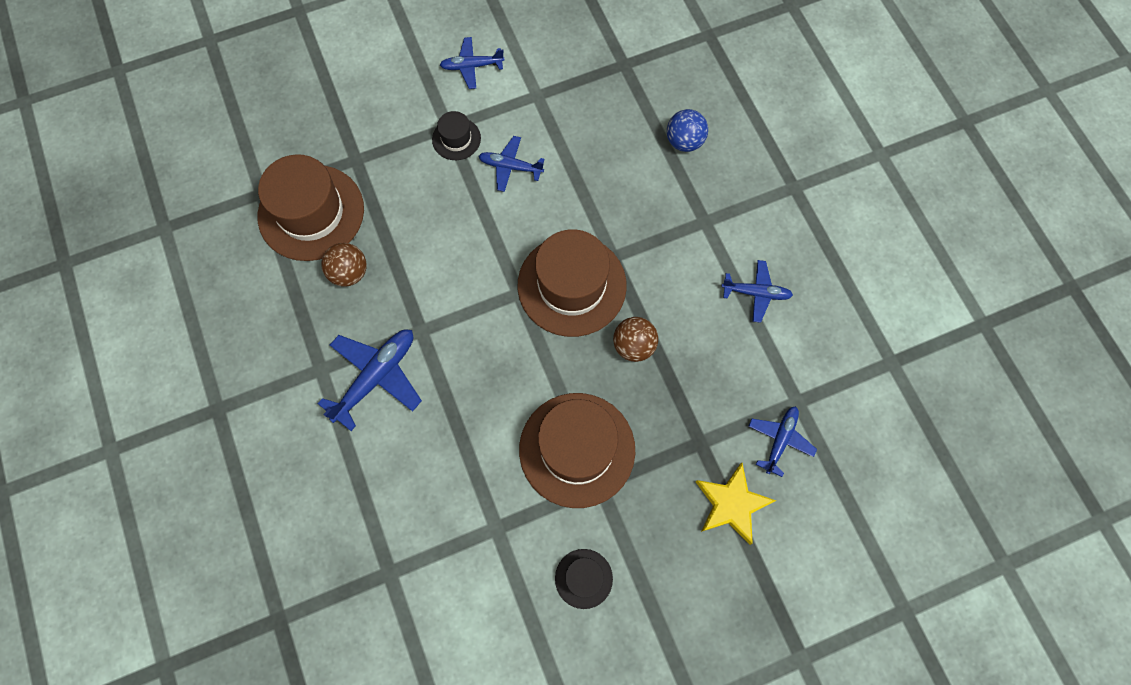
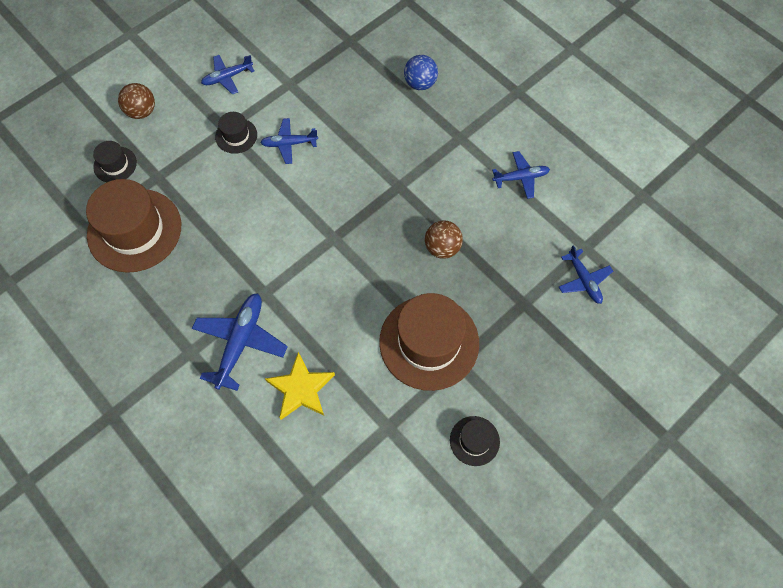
camera: 20 degrees left, 5 degrees down
brown ball [321,243,367,287] -> brown ball moved to [118,83,155,119]
brown hat [518,229,627,337] -> none
yellow star [696,463,776,545] -> yellow star moved to [265,352,335,420]
blue plane [748,406,817,477] -> blue plane turned 150 degrees clockwise [559,245,613,304]
none -> black hat [93,141,137,182]

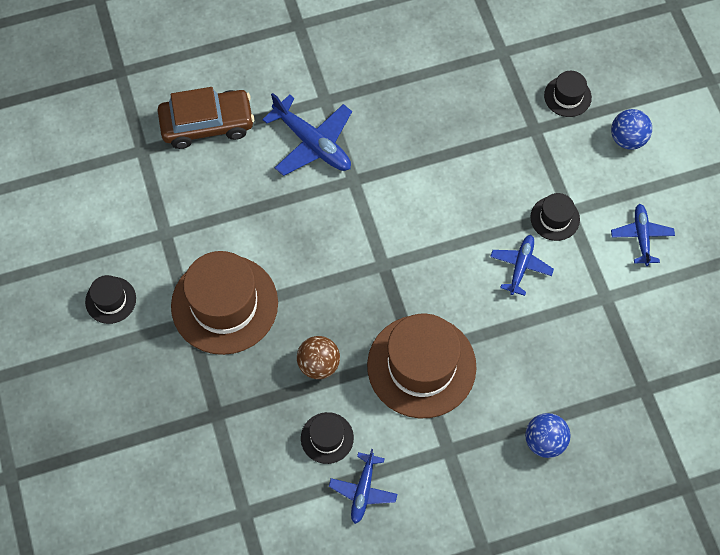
camera: 115 degrees right, 0 degrees up
brown hat [86,179,181,273] -> brown hat moved to [367,313,477,419]
brown ball [118,83,155,119] -> blue ball [611,109,652,150]
yellow star [265,352,335,420] -> none
blue plane [559,245,613,304] -> none
none -> brown car [157,87,254,149]
none -> black hat [301,412,354,464]

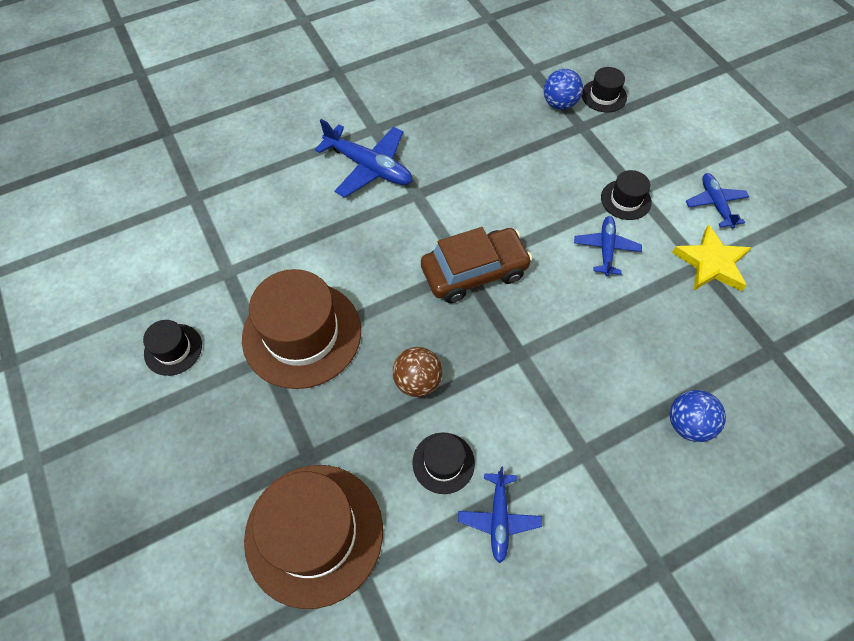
camera: 10 degrees left, 5 degrees down
brown car [157,87,254,149] -> brown car moved to [421,227,532,303]
brown hat [367,313,477,419] -> brown hat moved to [244,465,383,609]
blue ball [611,109,652,150] -> blue ball moved to [544,69,583,110]
none -> yellow star [672,225,752,291]

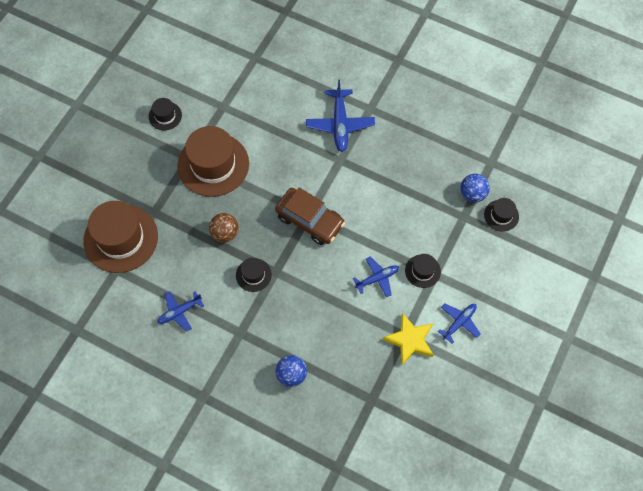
camera: 55 degrees right, 5 degrees up
black hat [412,432,475,494] -> black hat moved to [236,258,272,292]

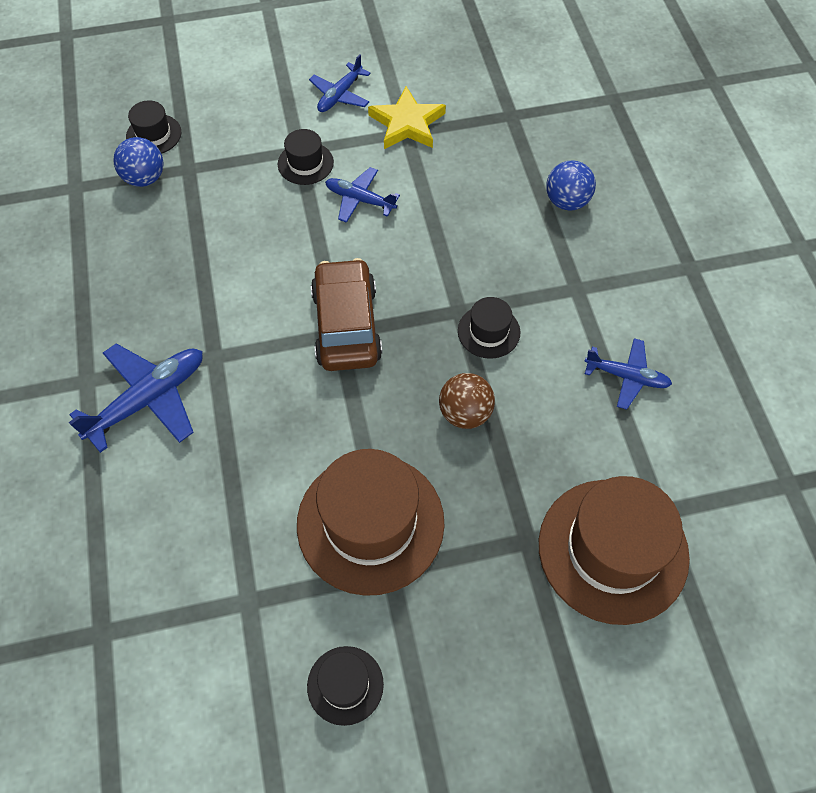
camera: 130 degrees left, 5 degrees down
blue plane [438,304,480,343] -> blue plane turned 60 degrees counterclockwise [309,54,371,112]

